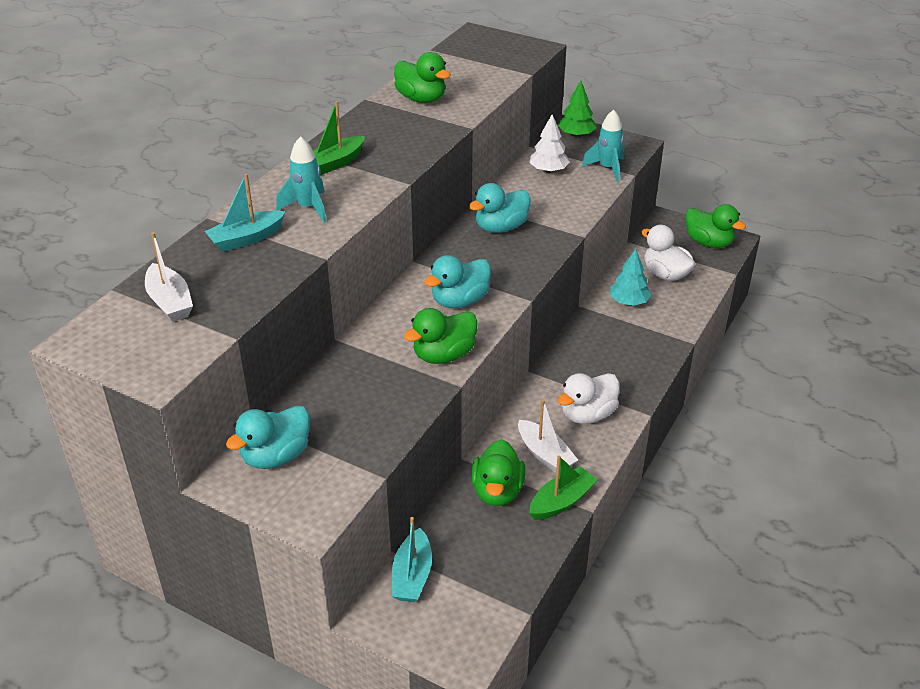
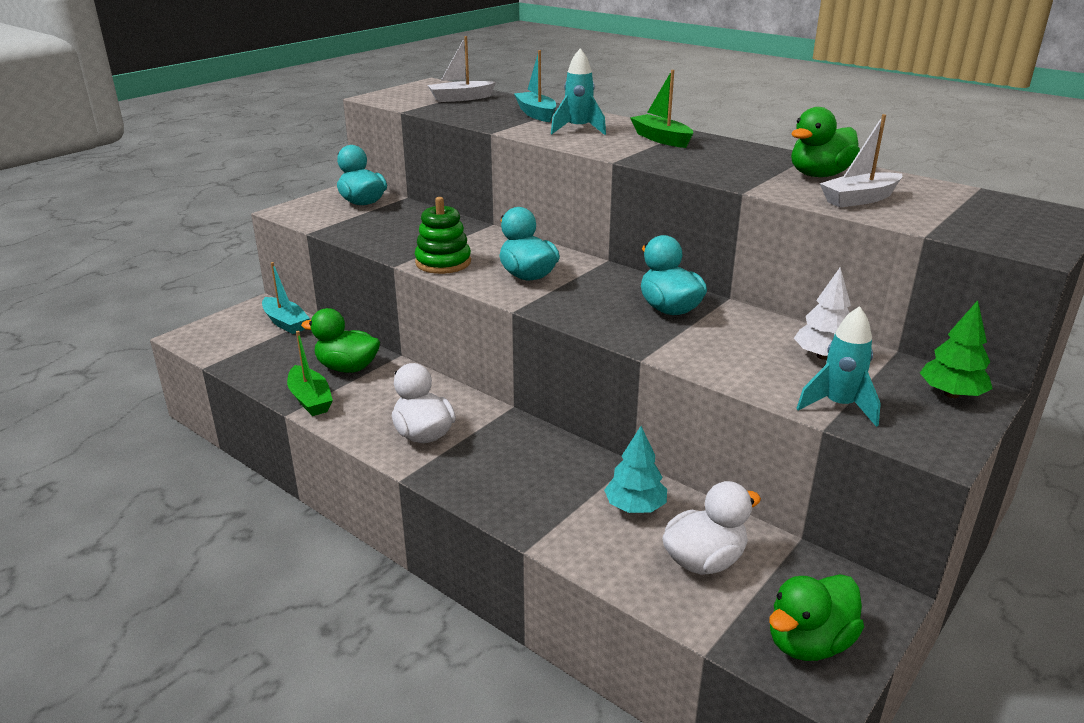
camera: 100 degrees right, 10 degrees down
turquoise boat [392,517,432,602] -> turquoise boat turned 150 degrees counterclockwise [262,262,310,334]
green duck [404,308,478,364] -> green stacking toy [415,197,471,274]
white boat [518,399,578,473] -> white boat moved to [820,114,902,208]

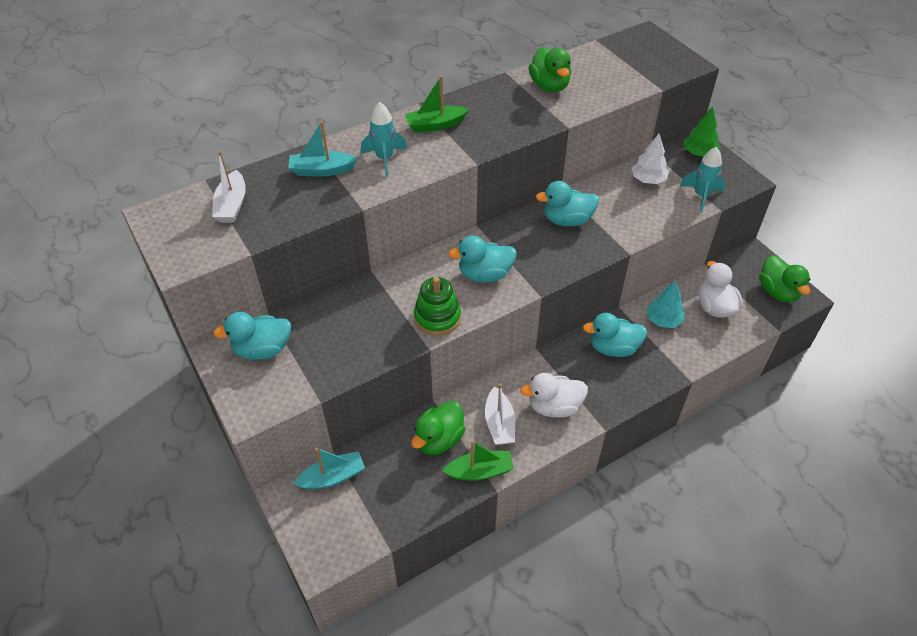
camera: 70 degrees left, 20 degrees up
white boat [820,114,902,208] -> white boat moved to [485,383,515,445]
none -> turquoise duck [583,313,647,357]

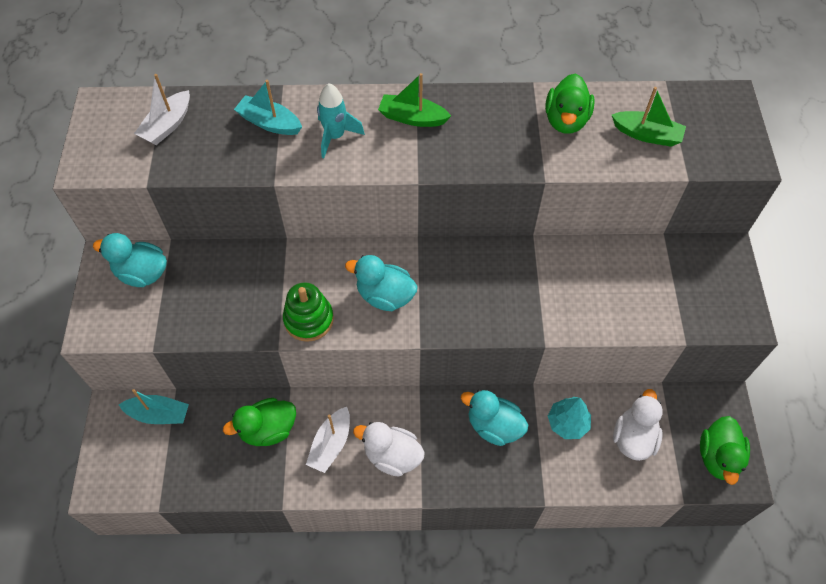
camera: 30 degrees right, 10 degrees up
green boat [443,440,514,481] -> green boat moved to [612,87,686,147]
turquoise duck [536,181,599,226] -> none
white tree [632,134,669,184] -> none
turquoise rocket [680,147,725,212] -> none
green tree [684,107,720,156] -> none

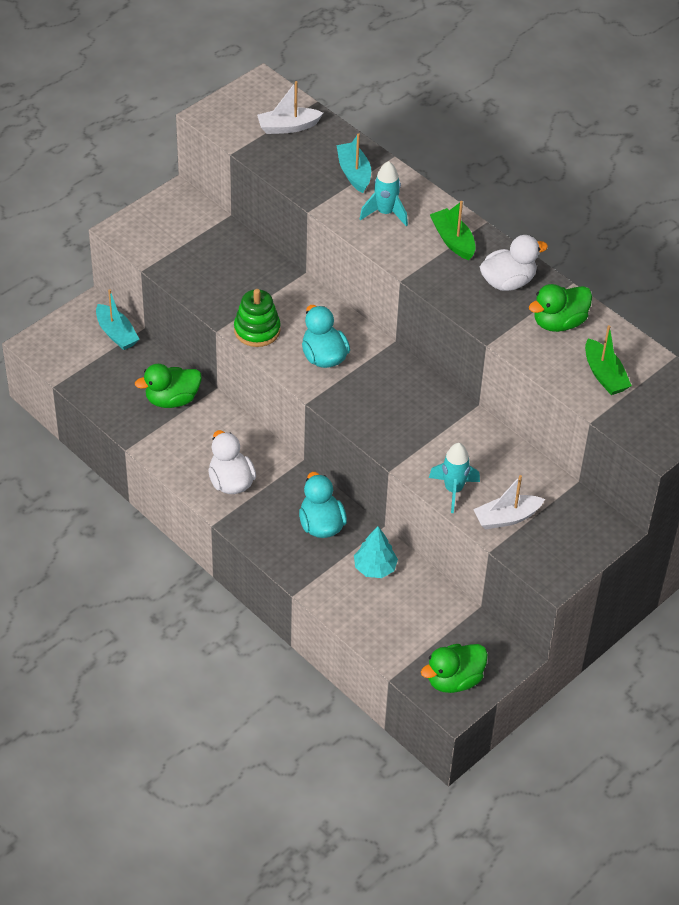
camera: 45 degrees right, 10 degrees down
turquoise duck [93,233,167,287] -> none
green duck [223,398,296,446] -> green duck turned 45 degrees counterclockwise [135,364,202,408]
white boat [306,407,350,473] -> white boat moved to [473,475,545,529]
white duck [613,389,663,461] -> white duck moved to [480,235,548,291]
none -> turquoise rocket [429,443,480,513]

